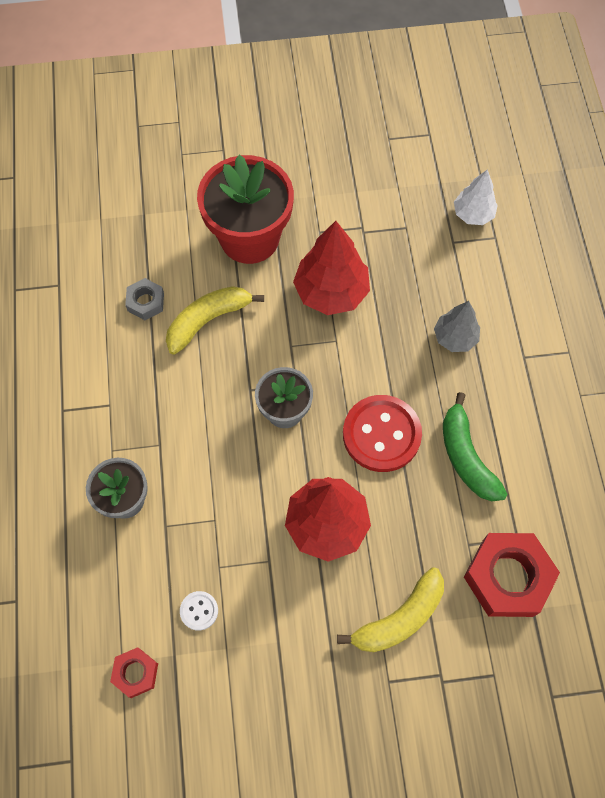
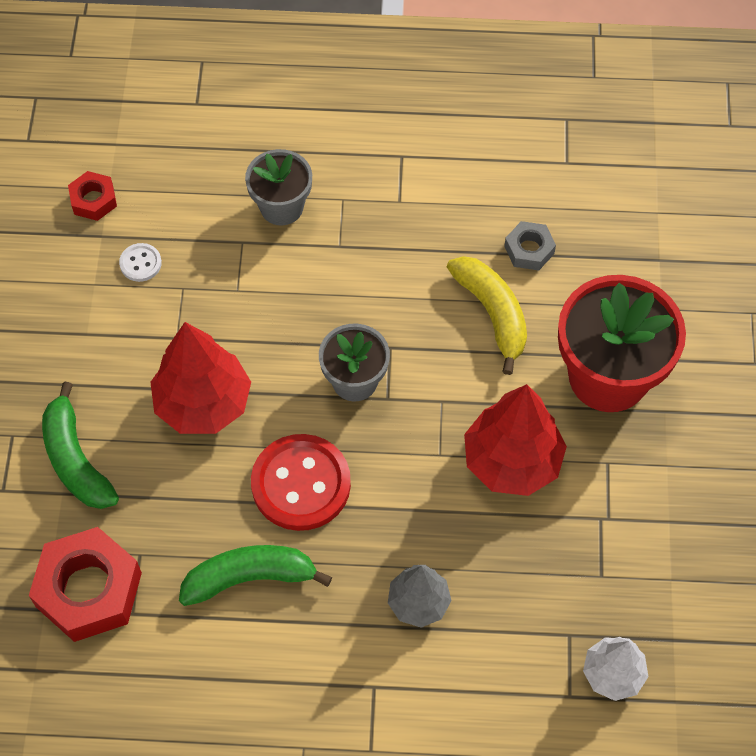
camera: 100 degrees right, 5 degrees down
yellow banana [337,567,444,652] -> green banana [42,381,119,509]

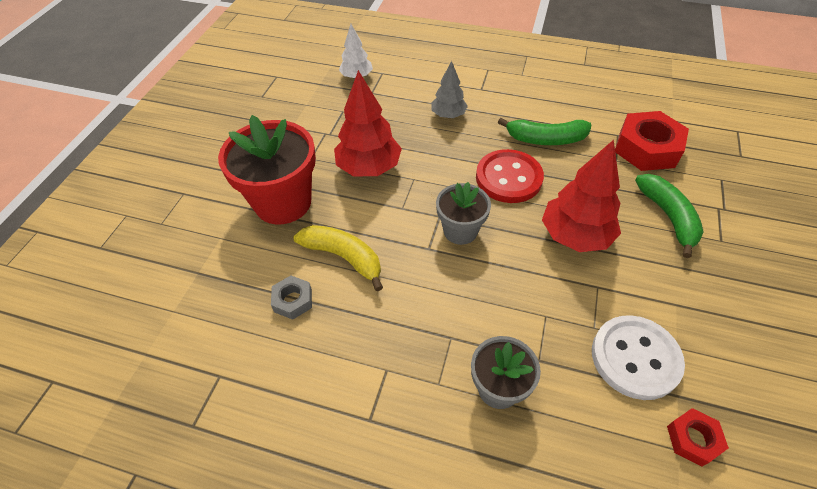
camera: 165 degrees left, 10 degrees down
white button [119,243,162,282] -> white button [592,315,685,400], size x2.22
yellow banana [447,256,527,375] -> yellow banana turned 135 degrees clockwise [293,225,383,291]

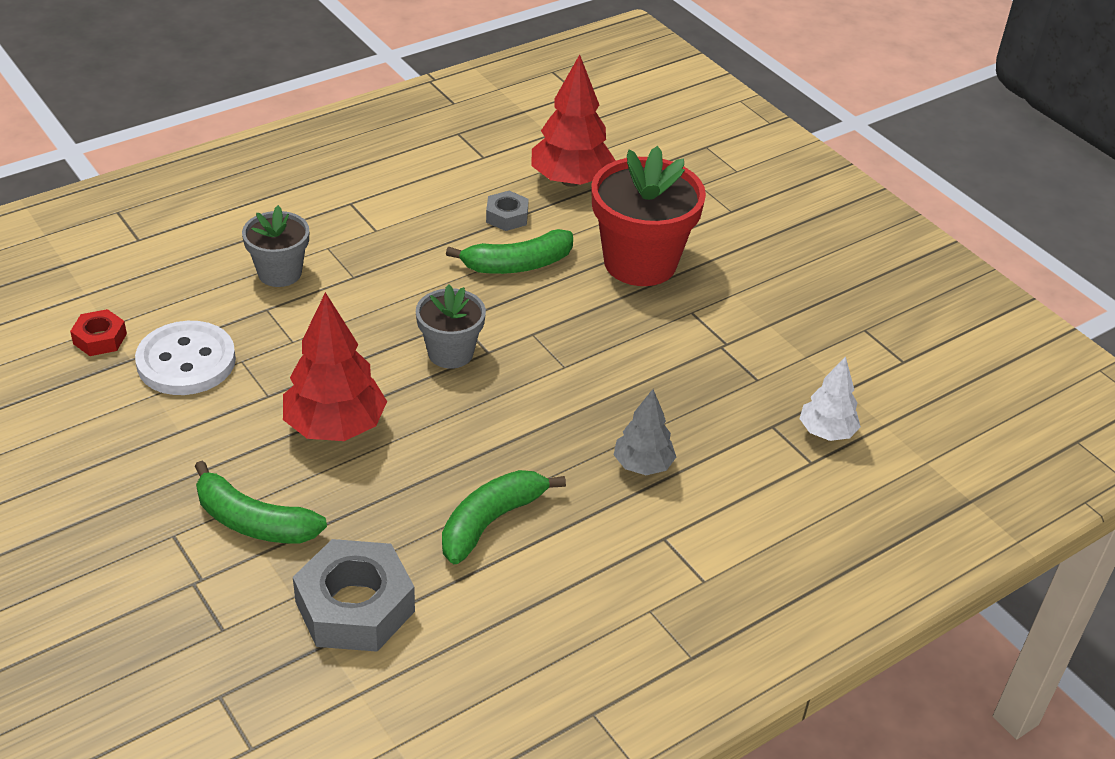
camera: 125 degrees right, 10 degrees down
yellow banana [293,225,383,291] -> green banana [446,229,573,274]
red tree [334,70,402,176] -> red tree moved to [531,55,616,187]
red button [476,149,544,203] -> none
red nut [615,111,689,171] -> grey nut [293,539,415,652]

